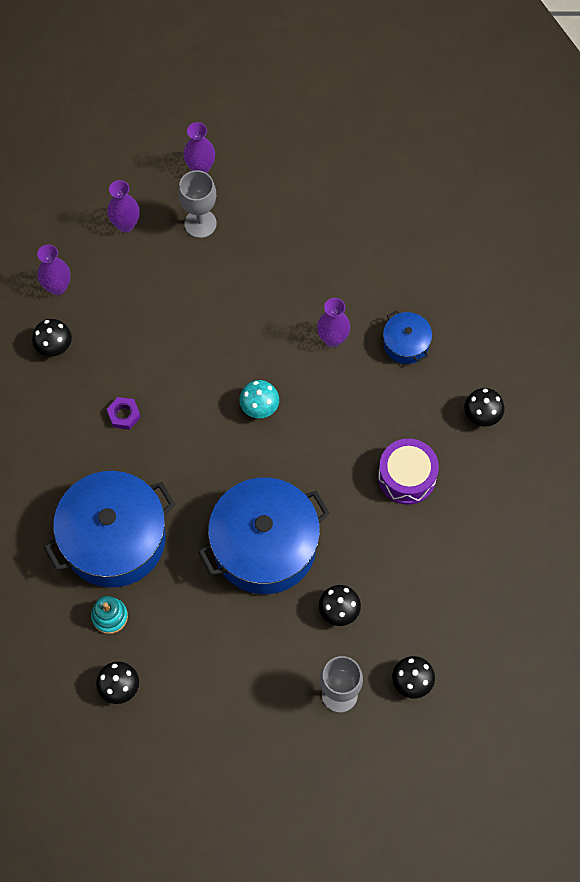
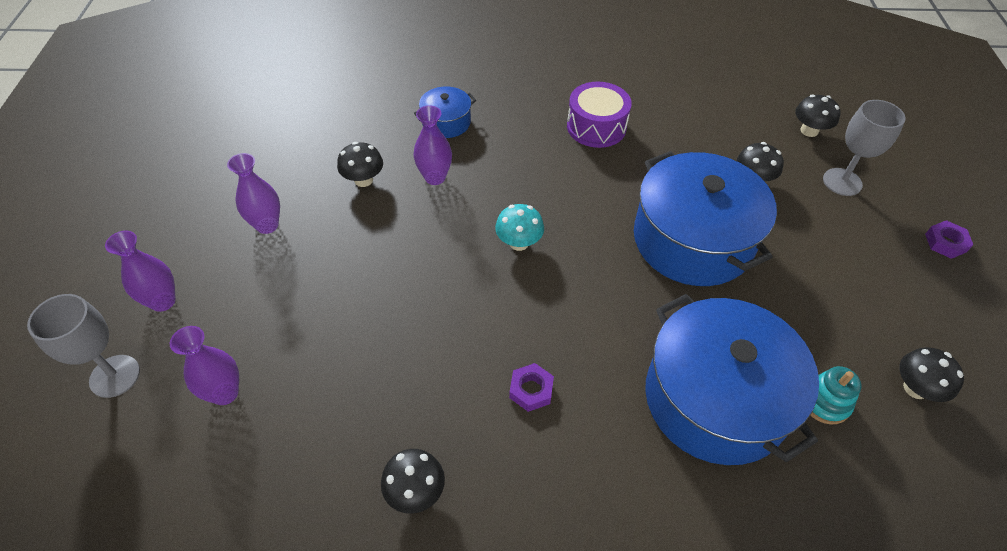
camera: 90 degrees left, 15 degrees down
purple vase [37,245,70,295] -> purple vase moved to [227,153,280,234]
grey goblet [178,170,217,238] -> grey goblet moved to [27,294,140,398]
black mushroom [464,388,504,427] -> black mushroom moved to [337,142,383,187]
none -> purple nut [925,220,973,259]

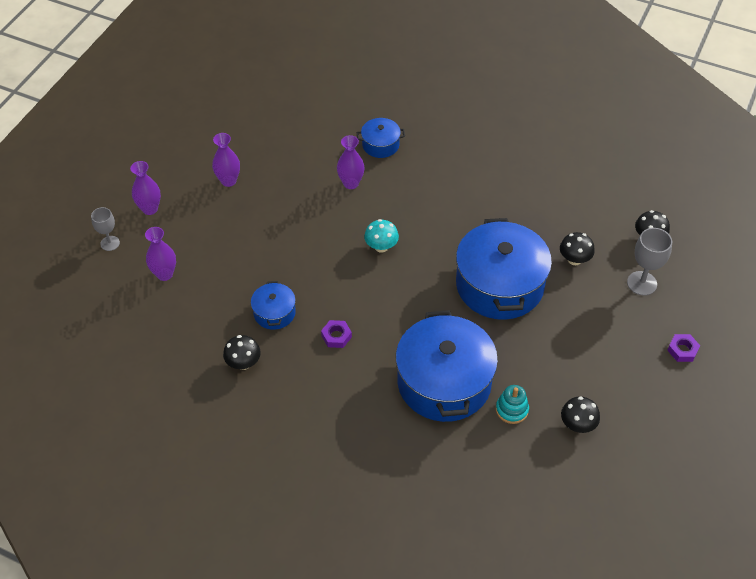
camera: 25 degrees right, 0 degrees up
grey goblet [27,294,140,398] -> grey goblet [91,207,120,251], size x0.66
black mushroom [337,142,383,187] -> none
purple drum [567,82,632,148] -> none
none -> blue pot [251,281,296,330]

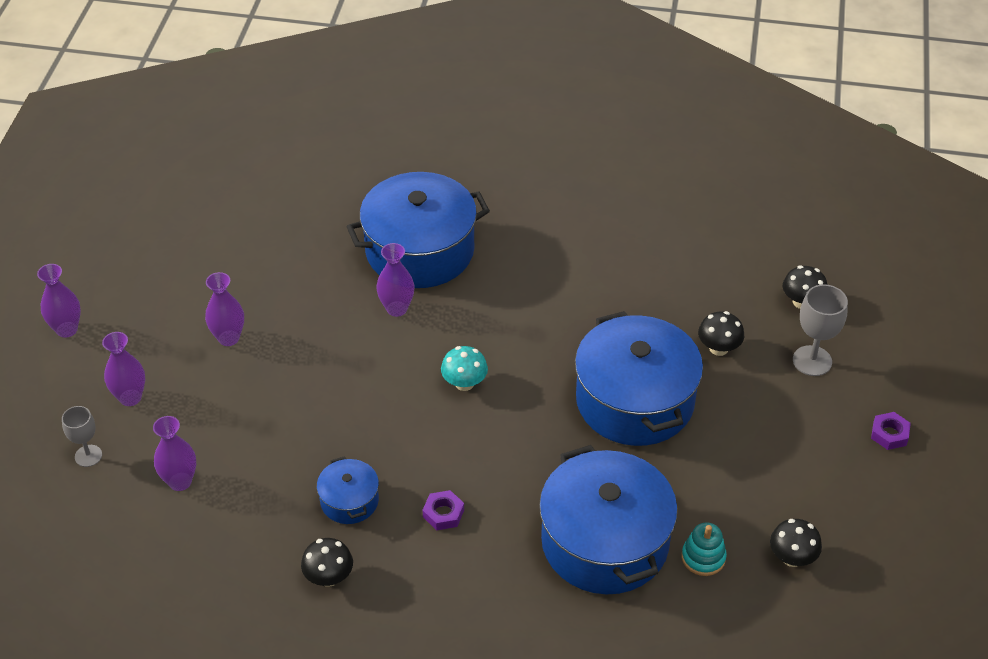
camera: 15 degrees left, 5 degrees down
blue pot [357,118,405,158] -> blue pot [346,172,490,288], size x2.14
none -> purple vase [37,264,81,338]

